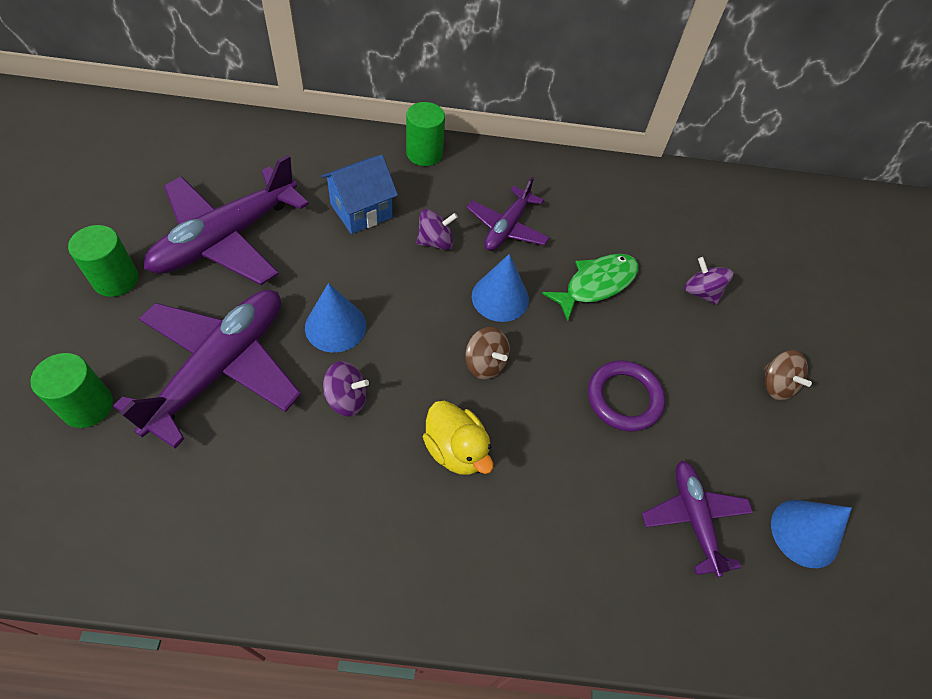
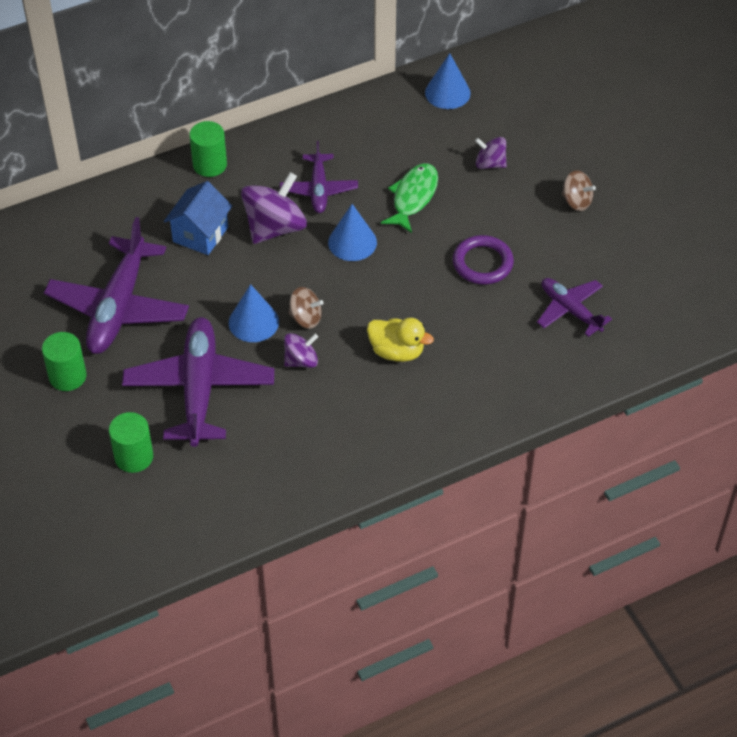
camera: 25 degrees left, 5 degrees down
purple spinning top [417,209,458,250] -> purple spinning top [241,172,307,244], size x1.80
brown spinning top [465,327,510,379] -> brown spinning top moved to [288,287,323,329]
blue cone [771,500,852,568] -> blue cone moved to [425,53,471,109]

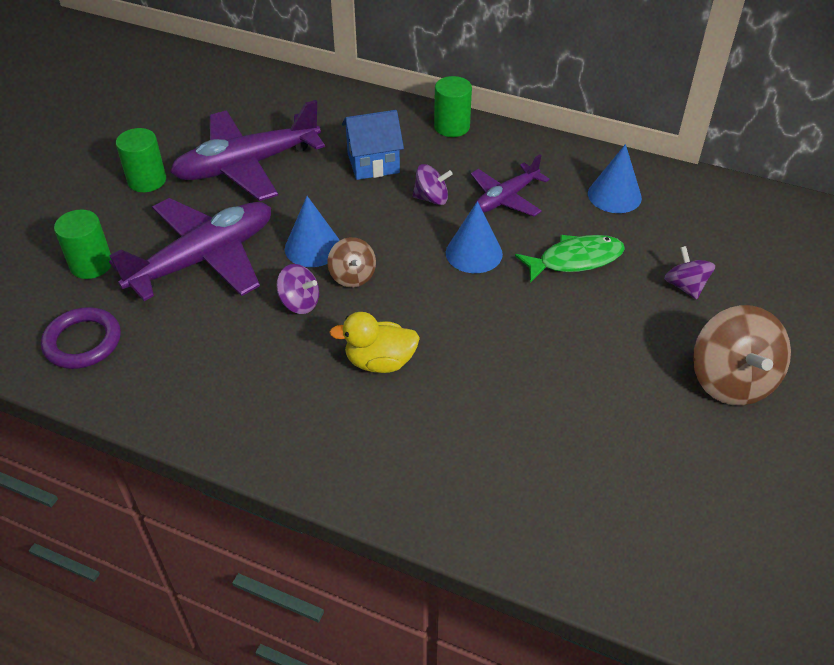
camera: 50 degrees right, 5 degrees down
purple spinning top [241,172,307,244] -> purple spinning top [413,164,453,205], size x0.55
yellow duck [367,318,434,362] -> yellow duck turned 105 degrees clockwise [329,312,420,373]
blue cone [425,53,471,109] -> blue cone moved to [588,144,642,213]
purple ring [453,235,514,285] -> purple ring moved to [41,307,121,369]
purple plane [537,278,612,337] -> none
brown spinning top [562,170,596,211] -> brown spinning top [693,305,791,405], size x1.80

